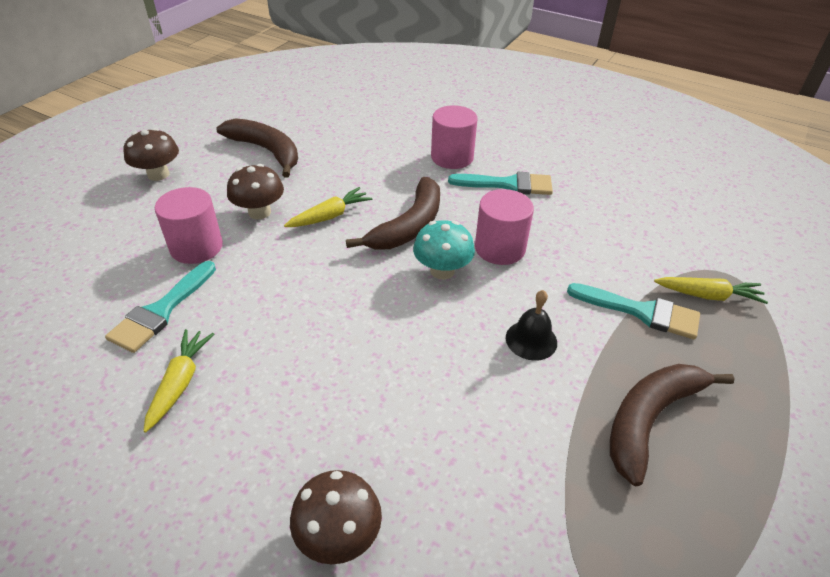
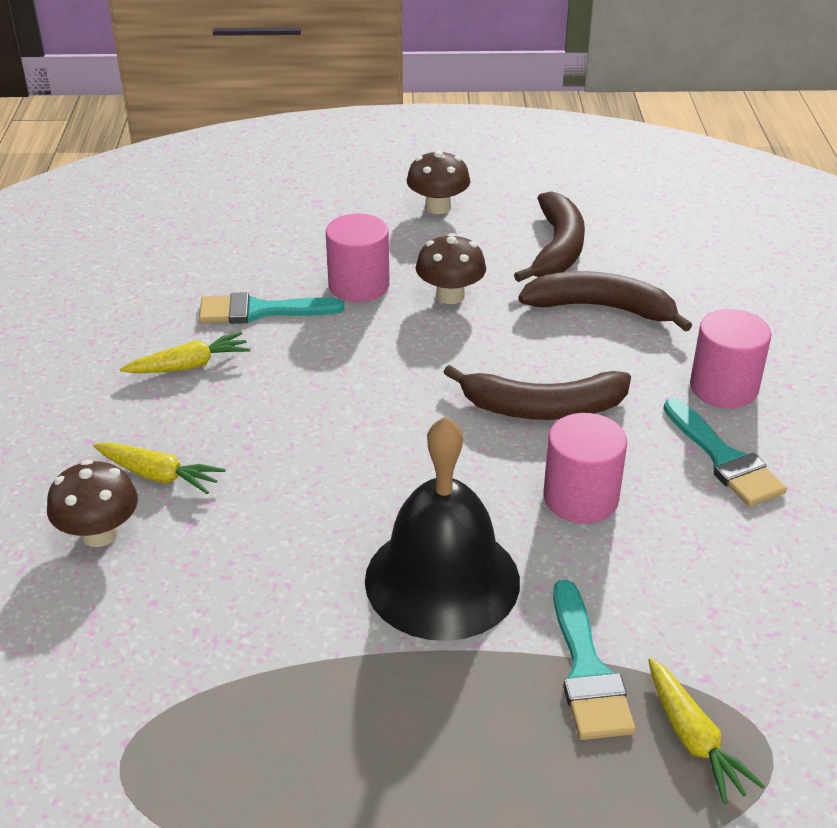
camera: 60 degrees right, 5 degrees down
yellow carrot [284,187,372,227] -> yellow carrot moved to [93,442,225,494]
turquoise mushroom [413,220,475,279] -> none
black bell [506,290,557,361] -> black bell [365,416,520,641], size x2.20
brown banana [610,364,735,487] -> brown banana moved to [518,271,692,332]

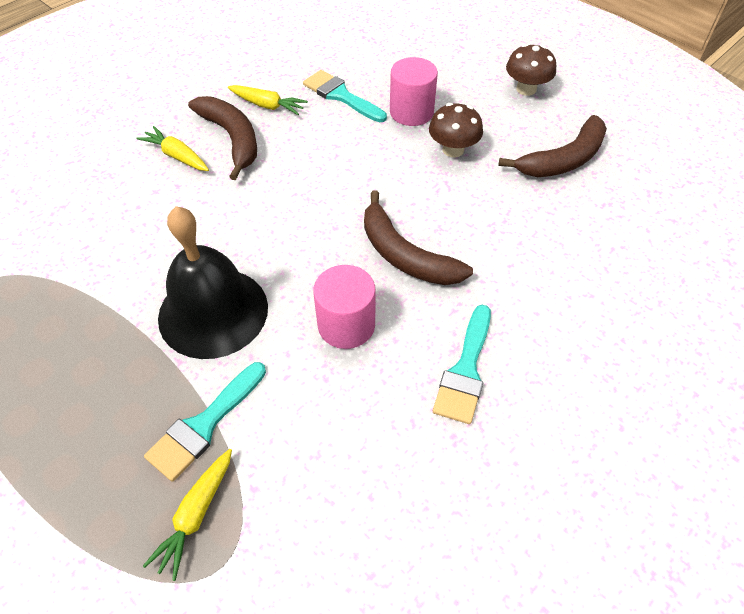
camera: 45 degrees right, 15 degrees up
brown mushroom [47,460,138,547] -> none
yellow carrot [93,442,225,494] -> yellow carrot turned 150 degrees clockwise [136,126,209,171]
brown banana [518,271,692,332] -> brown banana moved to [188,96,257,180]
pink cylinder [690,309,771,408] -> none

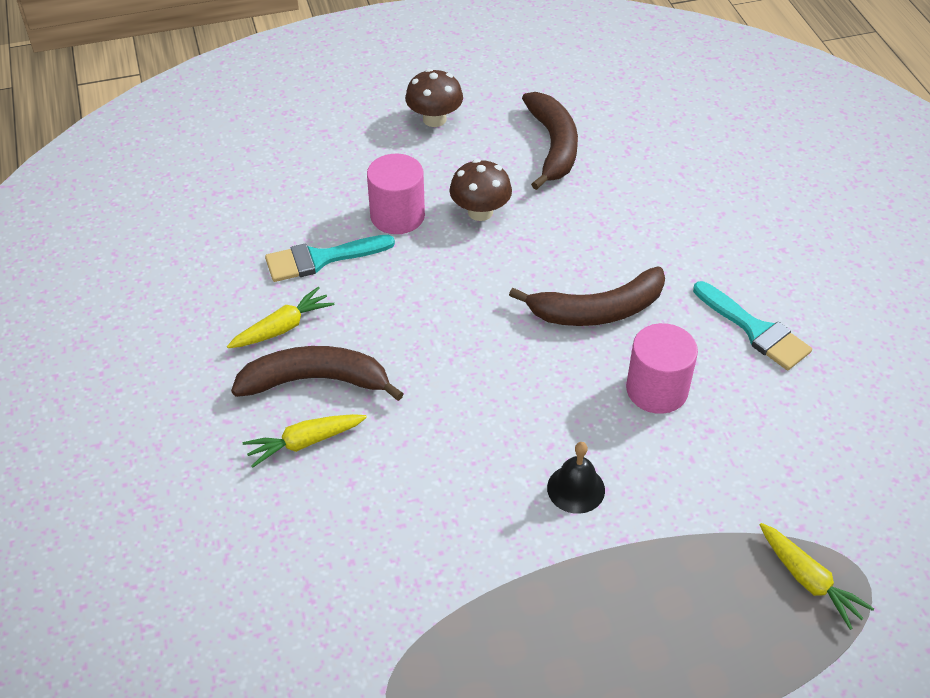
camera: 60 degrees left, 5 degrees down
turquoise brush [144,362,266,482] -> none
black bell [158,206,268,359] -> black bell [547,442,605,514], size x0.45

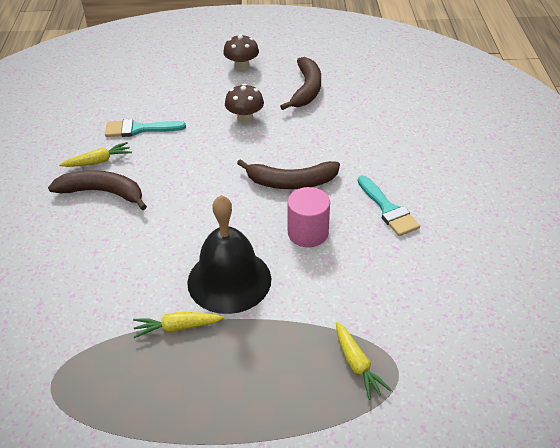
camera: 15 degrees right, 5 degrees down
yellow carrot [243,414,367,468] -> yellow carrot moved to [133,312,224,338]
pink cylinder [367,154,425,234] -> none
black bell [547,442,605,514] -> black bell [187,195,271,314], size x2.20

